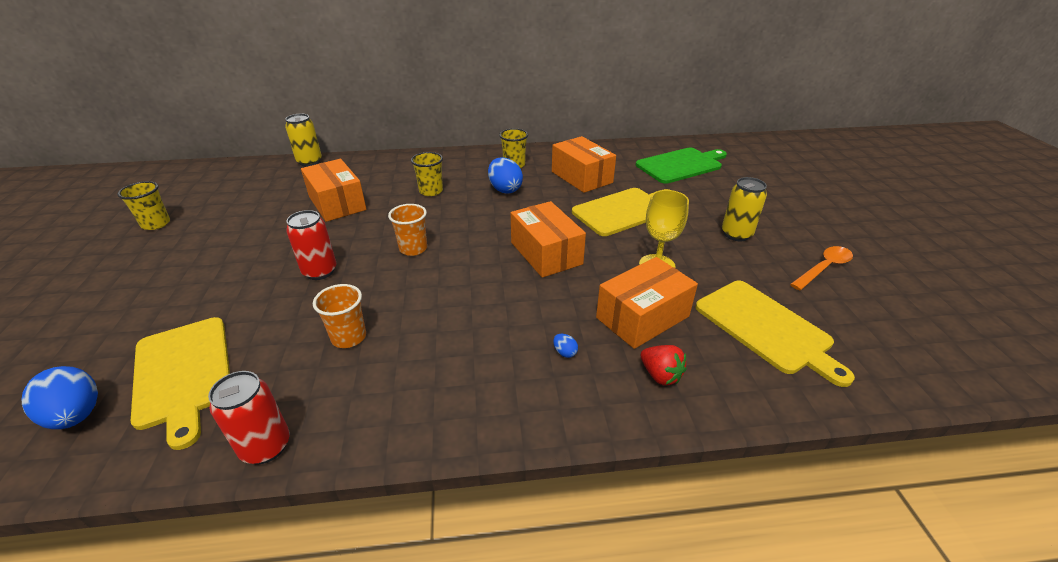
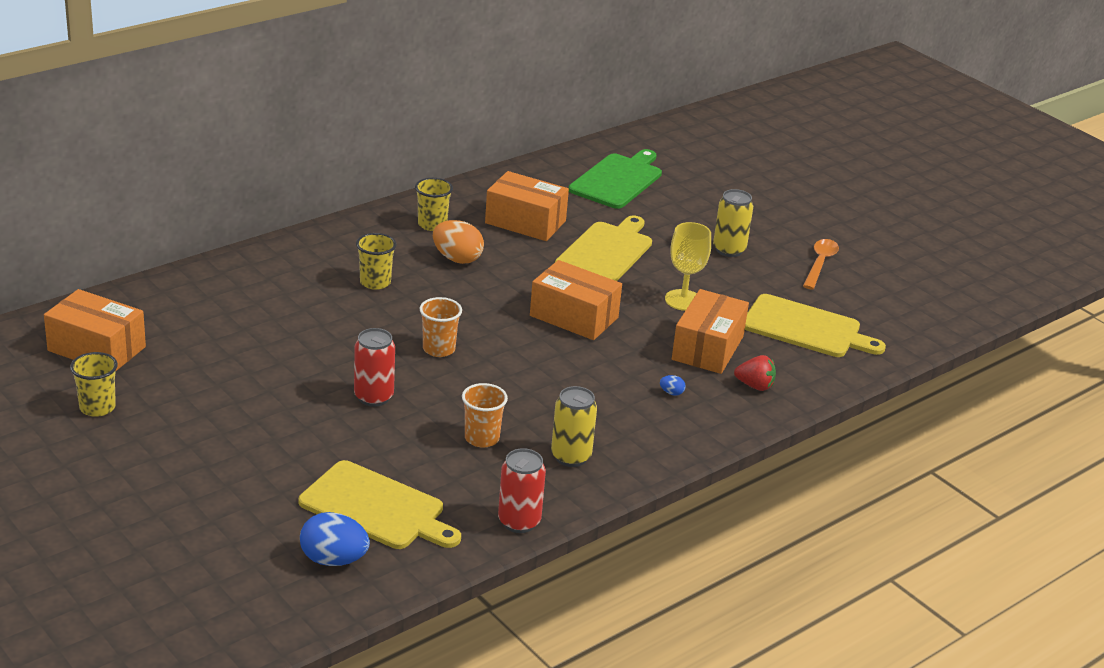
camera: 35 degrees left, 5 degrees down
yellow can [285,114,322,166] -> yellow can moved to [551,386,597,467]
orange box [301,159,367,222] -> orange box moved to [44,289,146,371]
blue egg [488,157,523,194] -> orange egg [433,220,484,264]

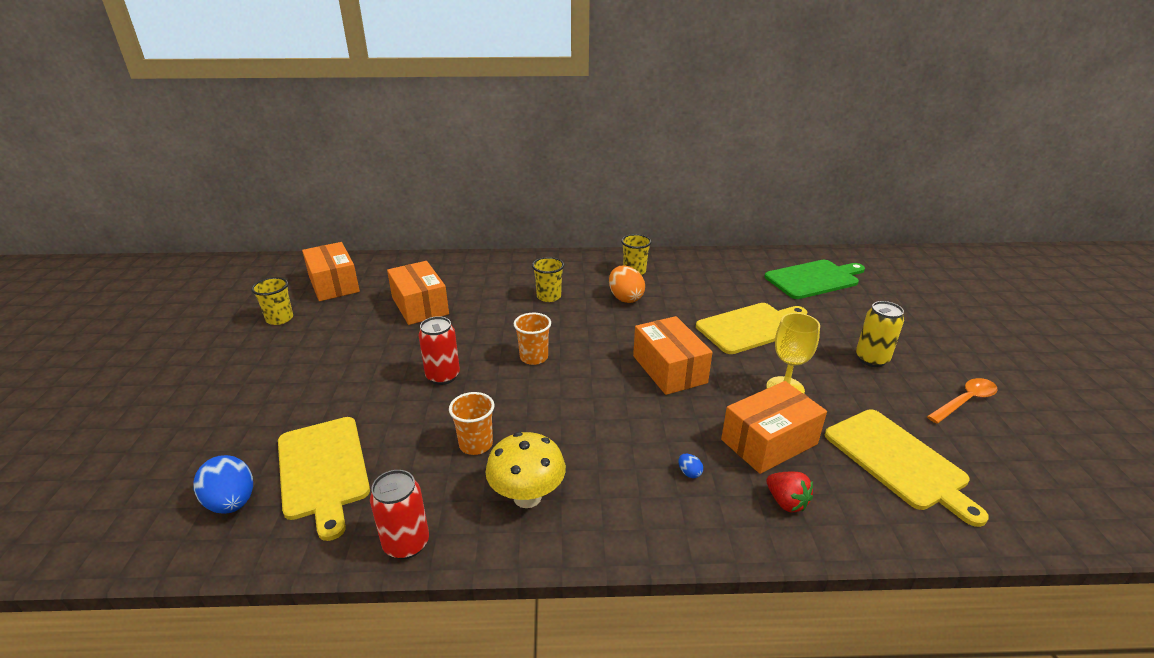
camera: 40 degrees right, 0 degrees up
orange box [485,171,569,241] -> orange box moved to [387,261,449,325]
yellow can [551,386,597,467] -> yellow mushroom [485,432,566,508]

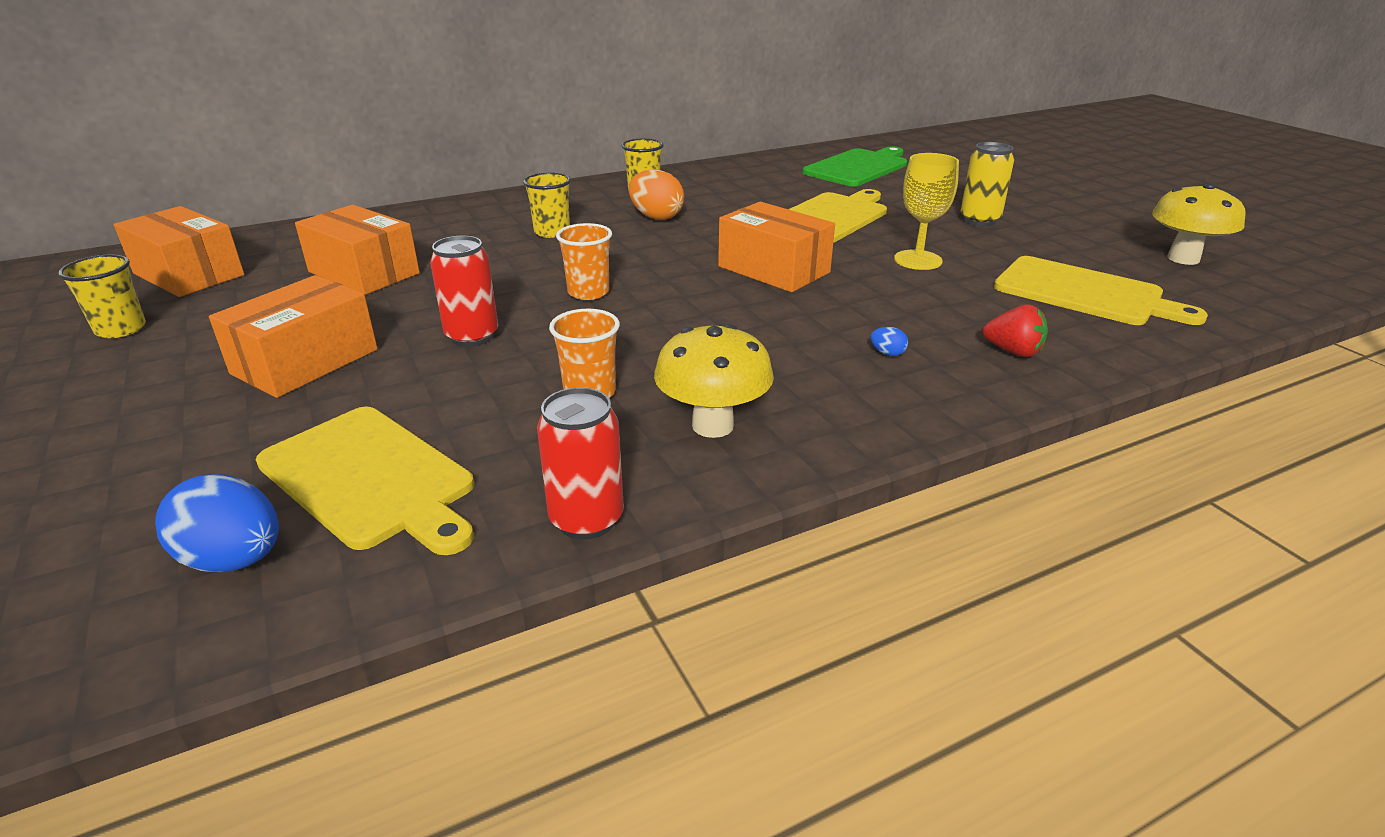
camera: 25 degrees left, 0 degrees up
orange box [721,381,827,474] -> orange box moved to [209,275,378,398]
orange spoon [927,378,998,424] -> none
none -> yellow mushroom [1152,182,1246,265]

